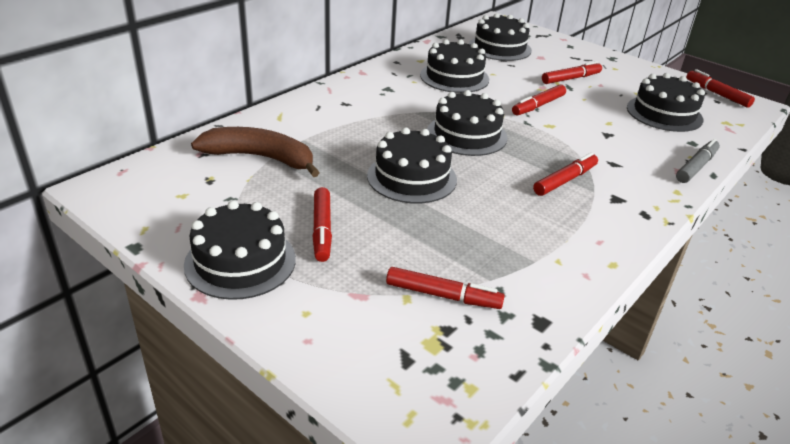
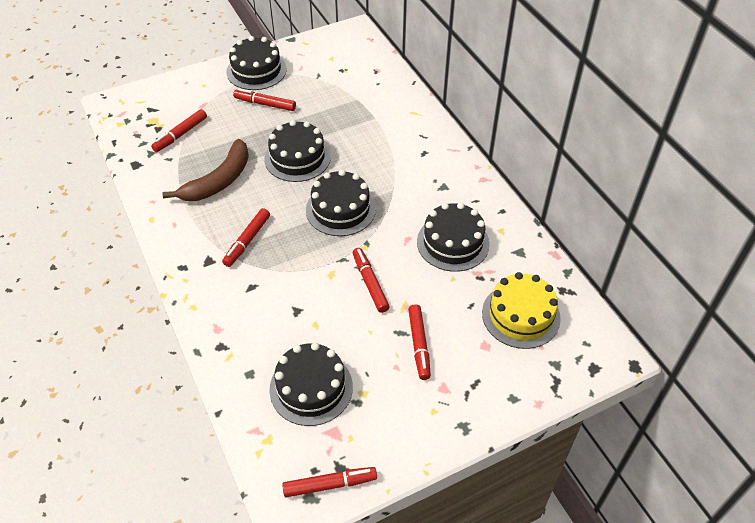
camera: 115 degrees right, 15 degrees up
brown banana [191,127,320,177] -> brown banana moved to [162,139,249,201]
black cake [469,13,532,61] -> yellow cake [482,272,561,349]
red marker [533,153,598,196] -> red marker turned 45 degrees clockwise [222,208,270,267]
grey marker [676,139,720,183] -> none

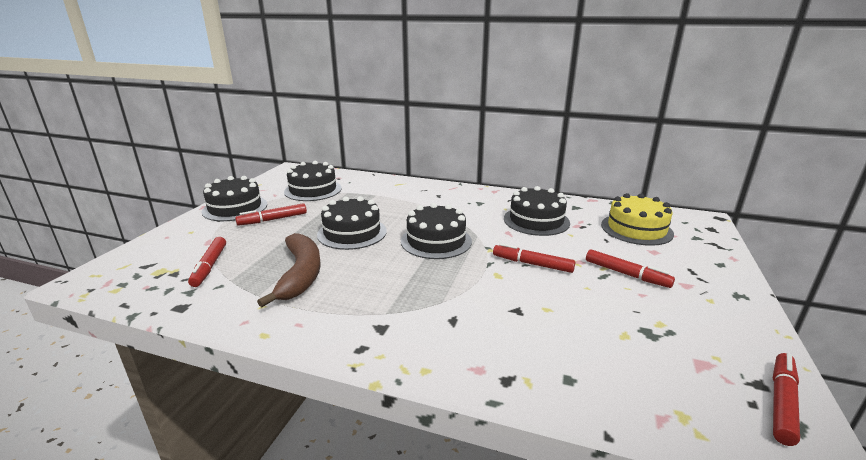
camera: 45 degrees left, 25 degrees down
red marker [222,208,270,267] -> none
black cake [269,342,353,426] -> black cake moved to [284,161,342,201]

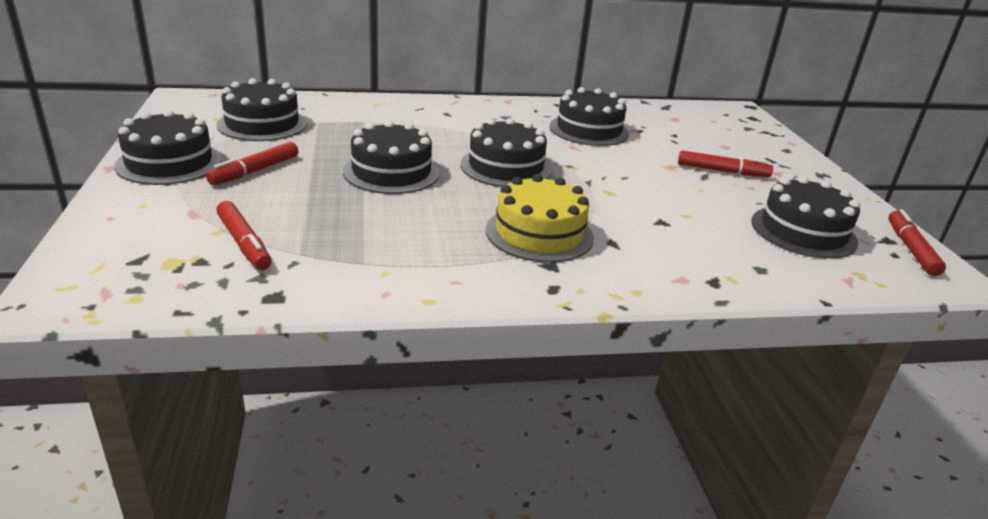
camera: 30 degrees left, 5 degrees up
brown banana [257,233,321,307] -> none
red marker [493,243,575,273] -> none
yellow cake [601,193,674,246] -> yellow cake moved to [486,174,594,263]
none -> black cake [751,176,861,259]

